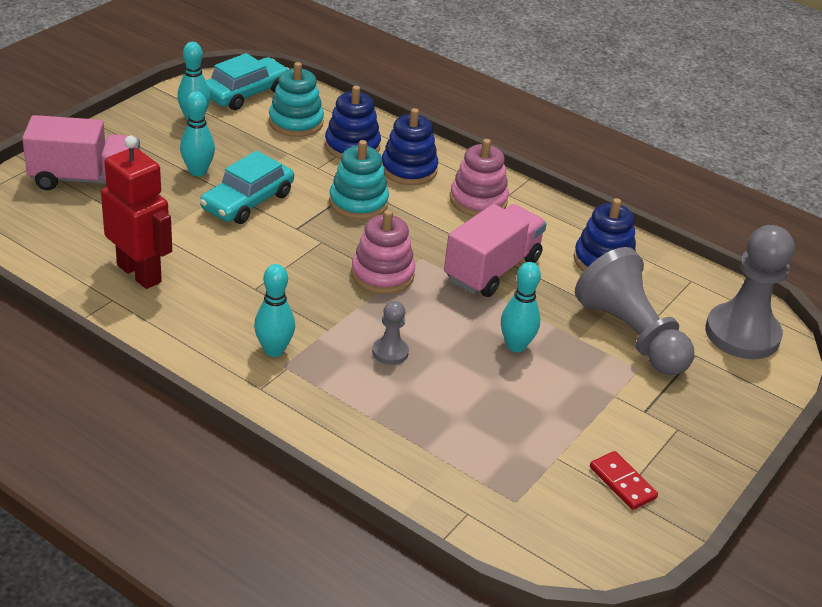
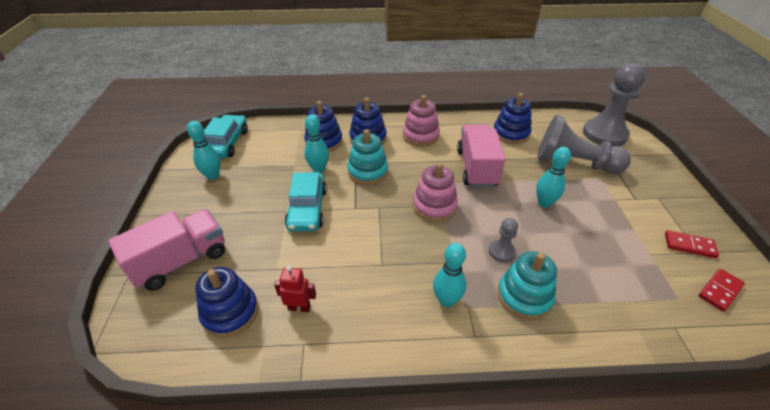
camera: 35 degrees left, 5 degrees up
red robot [101,136,172,289] -> red robot [274,265,316,312], size x0.50
turquoise bowling pin [180,91,215,177] -> turquoise bowling pin moved to [304,115,329,173]
turquoise stacking toy [269,62,324,137] -> turquoise stacking toy moved to [498,251,557,320]
none -> blue stacking toy [195,267,259,338]
none -> red domino [699,269,745,312]

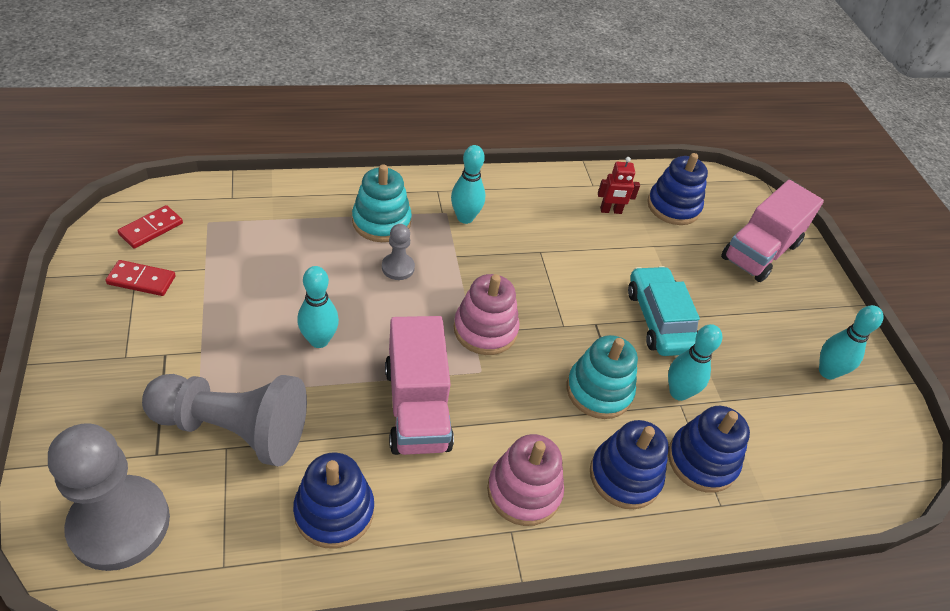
camera: 165 degrees right, 5 degrees up
turquoise car [204,115,248,159] -> none

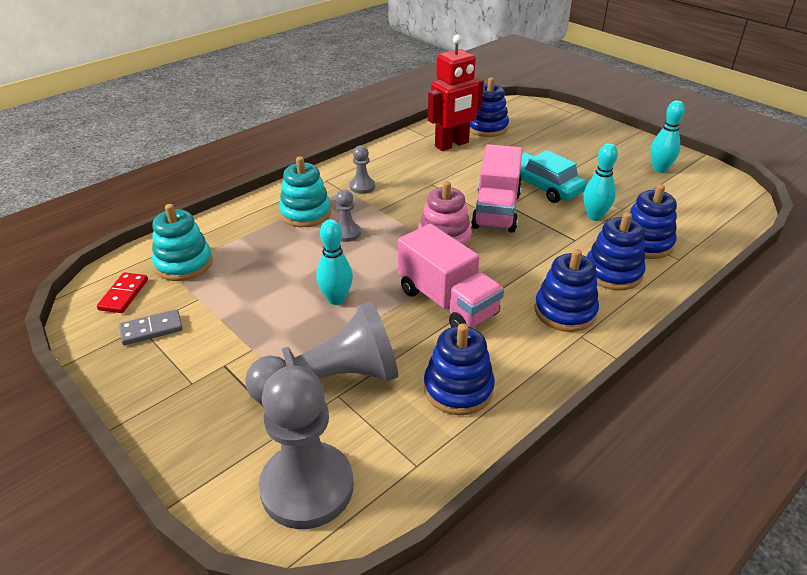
camera: 25 degrees left, 10 degrees down
red domino [105,260,176,296] -> grey domino [119,309,183,345]
turquoise bowling pin [451,145,485,224] -> grey pawn [349,145,375,194]
pink stacking toy [487,434,564,526] -> blue stacking toy [535,249,599,332]
turquoise stacking toy [567,335,638,419] -> turquoise stacking toy moved to [152,204,213,281]
red robot [598,157,640,214] -> red robot [428,35,484,151], size x2.01
pink truck [721,180,824,282] -> pink truck moved to [471,144,523,233]

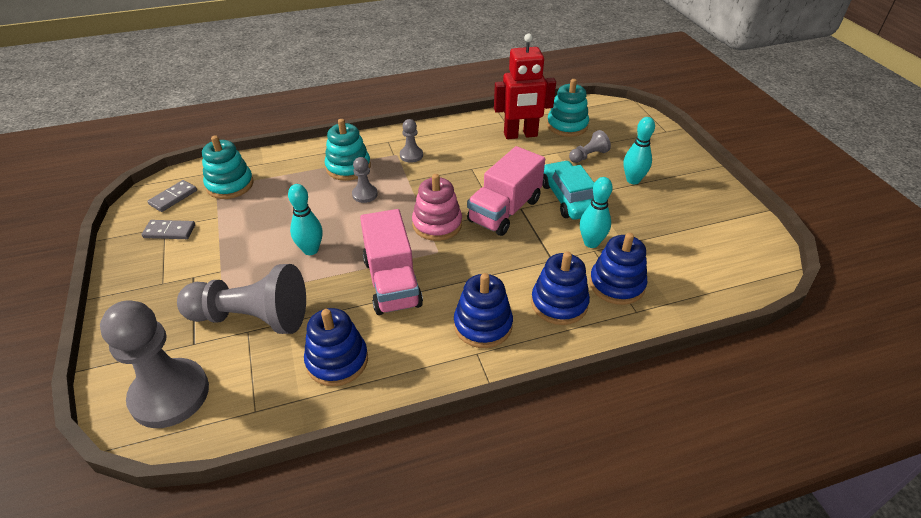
camera: 25 degrees right, 5 degrees up
red domino [97,272,148,313] -> grey domino [147,180,197,212]
blue stacking toy [470,77,509,137] -> turquoise stacking toy [547,79,589,137]
turquoise bowling pin [650,100,685,173] -> turquoise bowling pin moved to [623,117,655,184]
none -> grey pawn [569,130,611,163]

